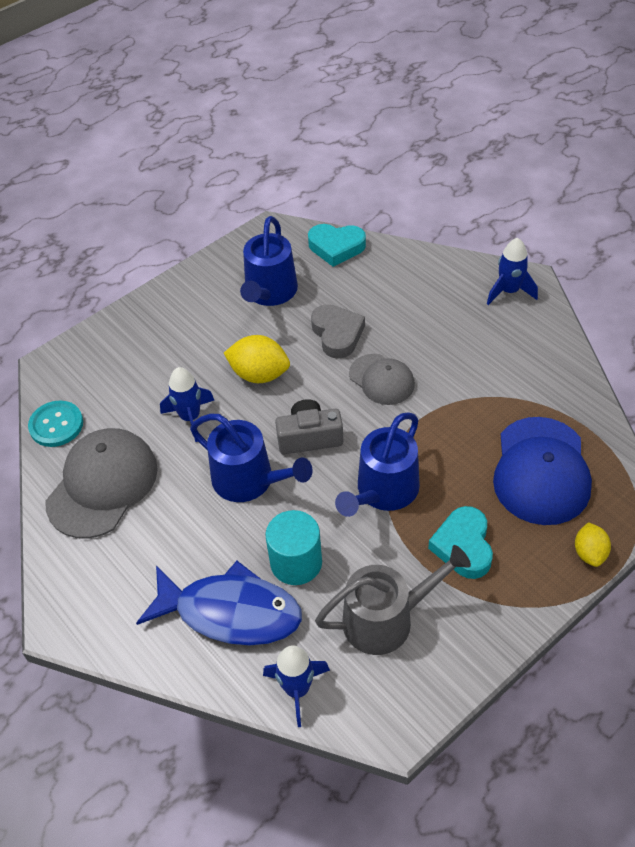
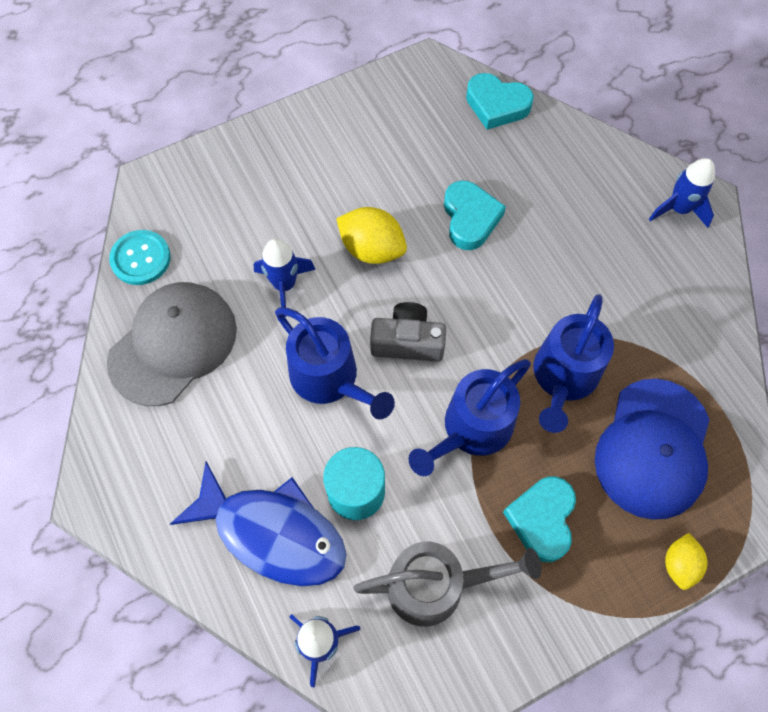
camera: 10 degrees right, 15 degrees up
blue watering can [240,216,298,306] -> blue watering can moved to [534,294,614,433]
grey heart [311,305,365,359] -> turquoise heart [444,180,506,250]
grey cap [349,354,415,405] -> none

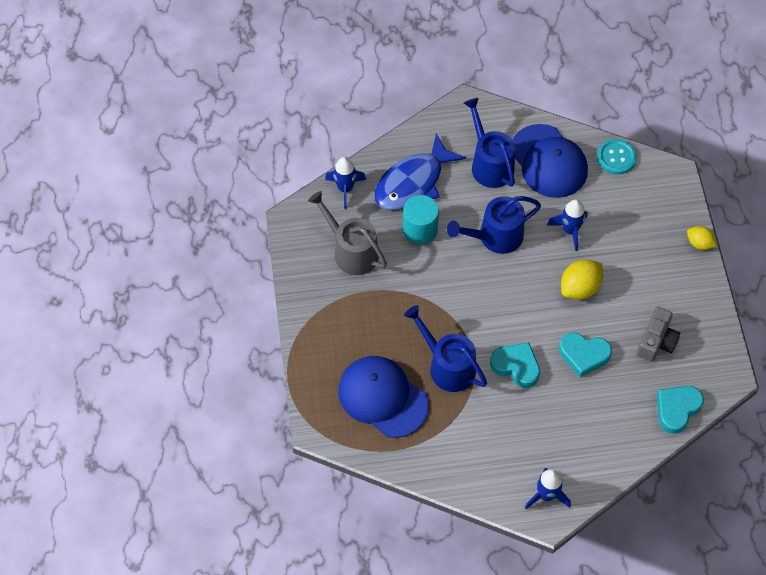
camera: 110 degrees right, 5 degrees down
grey cap [107,282,237,406] -> blue cap [513,124,588,198]
grey watering can [354,542,541,627] -> grey watering can turned 120 degrees clockwise [308,191,387,275]
grey camera [370,302,446,362] -> grey camera moved to [636,307,680,362]
blue watering can [409,359,531,476] -> blue watering can moved to [464,98,515,188]
turquoise heart [503,476,576,562] -> turquoise heart moved to [490,342,540,388]
yellow lemon [665,533,707,590] -> yellow lemon moved to [687,226,717,250]

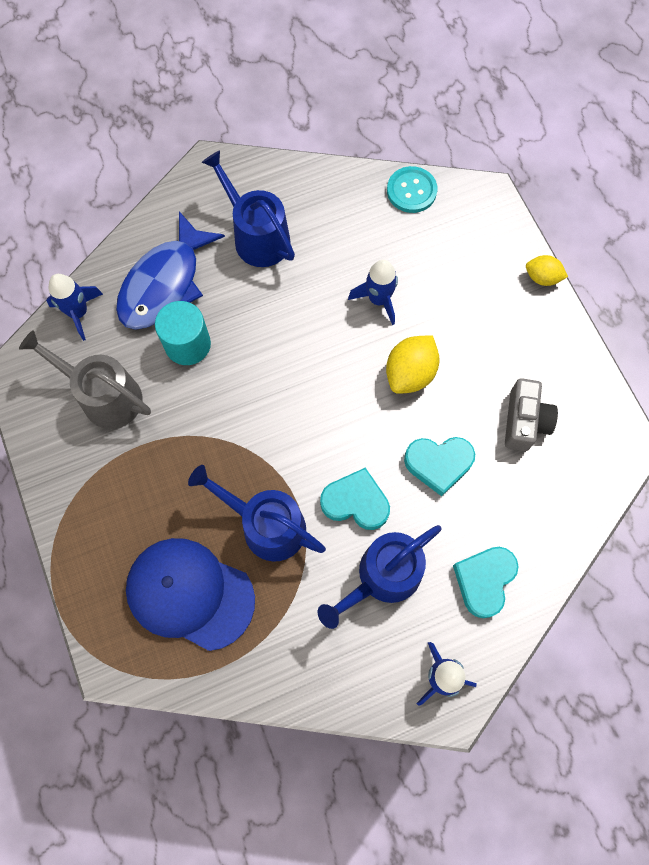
camera: 15 degrees left, 10 degrees up
blue watering can [447,196,541,254] -> blue watering can moved to [318,525,442,629]
blue cap [513,124,588,198] -> none
turquoise heart [657,386,704,434] -> turquoise heart moved to [453,547,519,618]

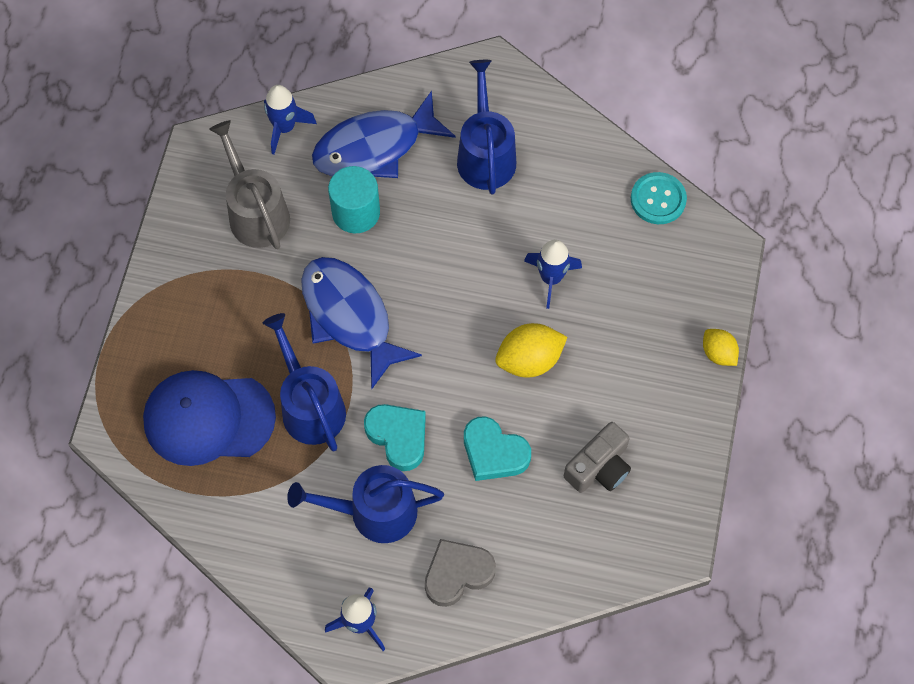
camera: 35 degrees right, 5 degrees down
blue cap [126,538,255,651] -> blue cap turned 60 degrees counterclockwise [143,370,276,466]
turquoise heart [453,547,519,618] -> grey heart [425,539,496,607]
none -> blue fish [301,257,422,389]

